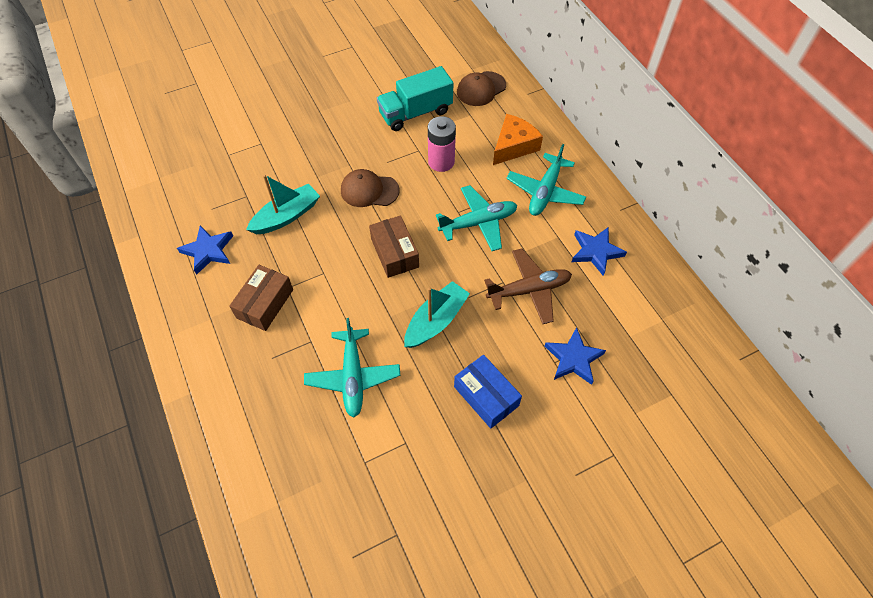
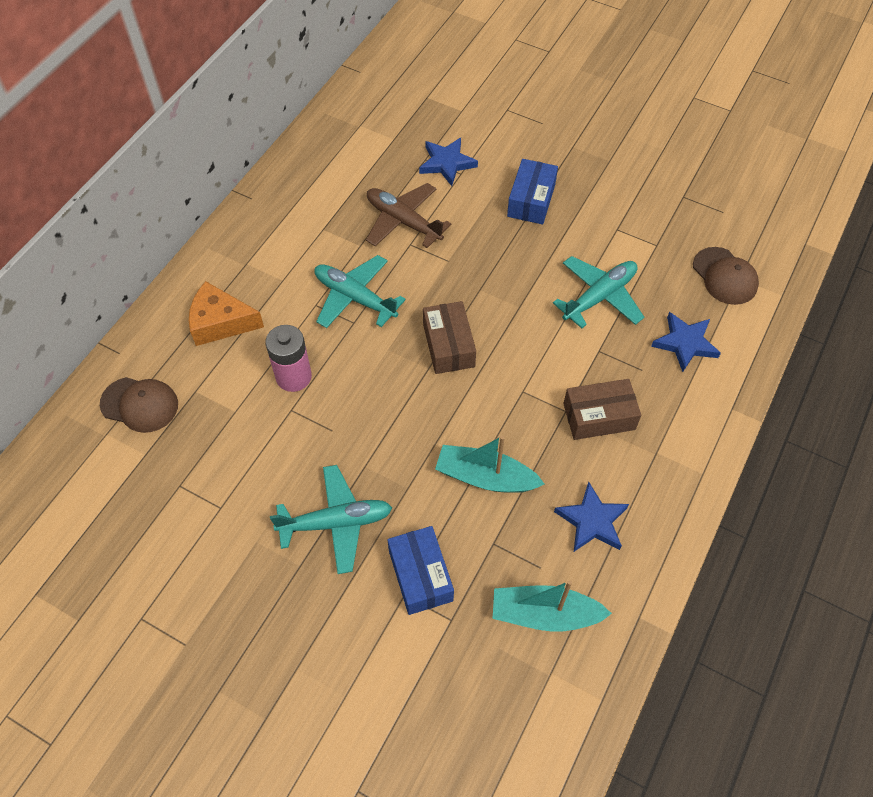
camera: 125 degrees left, 0 degrees up
brown cap [341,169,399,207] -> brown cap moved to [693,247,759,305]
brown box [369,215,419,278] -> brown box turned 45 degrees counterclockwise [423,301,476,374]
turquoise truck [377,66,453,131] -> none
turquoise boat [404,281,470,348] -> turquoise boat moved to [493,580,612,632]
turquoise plane [506,144,586,216] -> turquoise plane moved to [270,465,392,574]
blue star [572,227,627,276] -> blue star moved to [651,312,721,372]
none -> blue box [387,526,454,615]

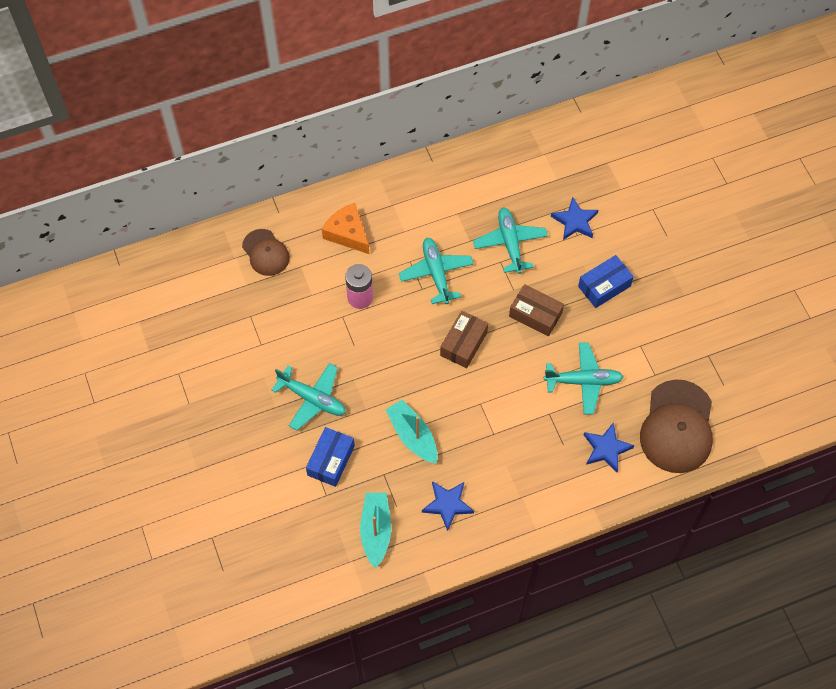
camera: 40 degrees right, 5 degrees up
brown plane [366,183,451,248] -> turquoise plane [473,208,548,274]
turquoise boat [493,580,612,632] -> turquoise boat turned 45 degrees clockwise [360,493,391,568]
brown box [563,379,641,440] -> brown box moved to [509,284,564,336]
brown cap [693,247,759,305] -> brown cap [640,380,713,473], size x1.71

